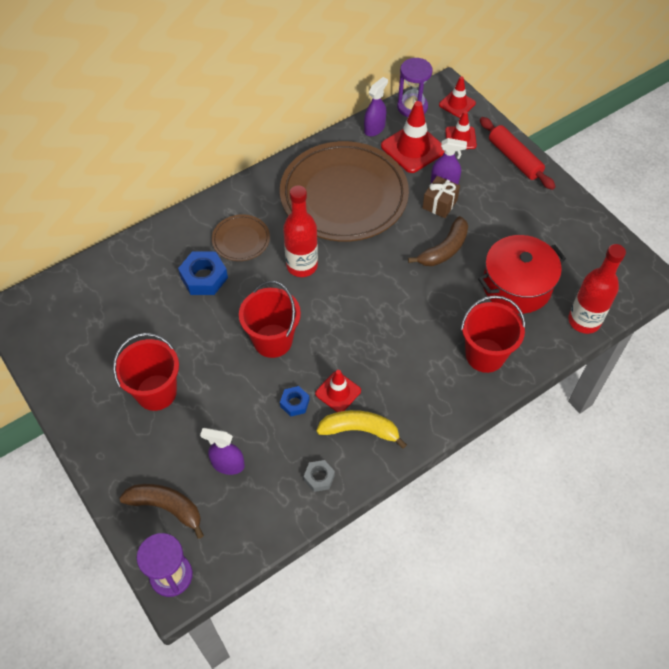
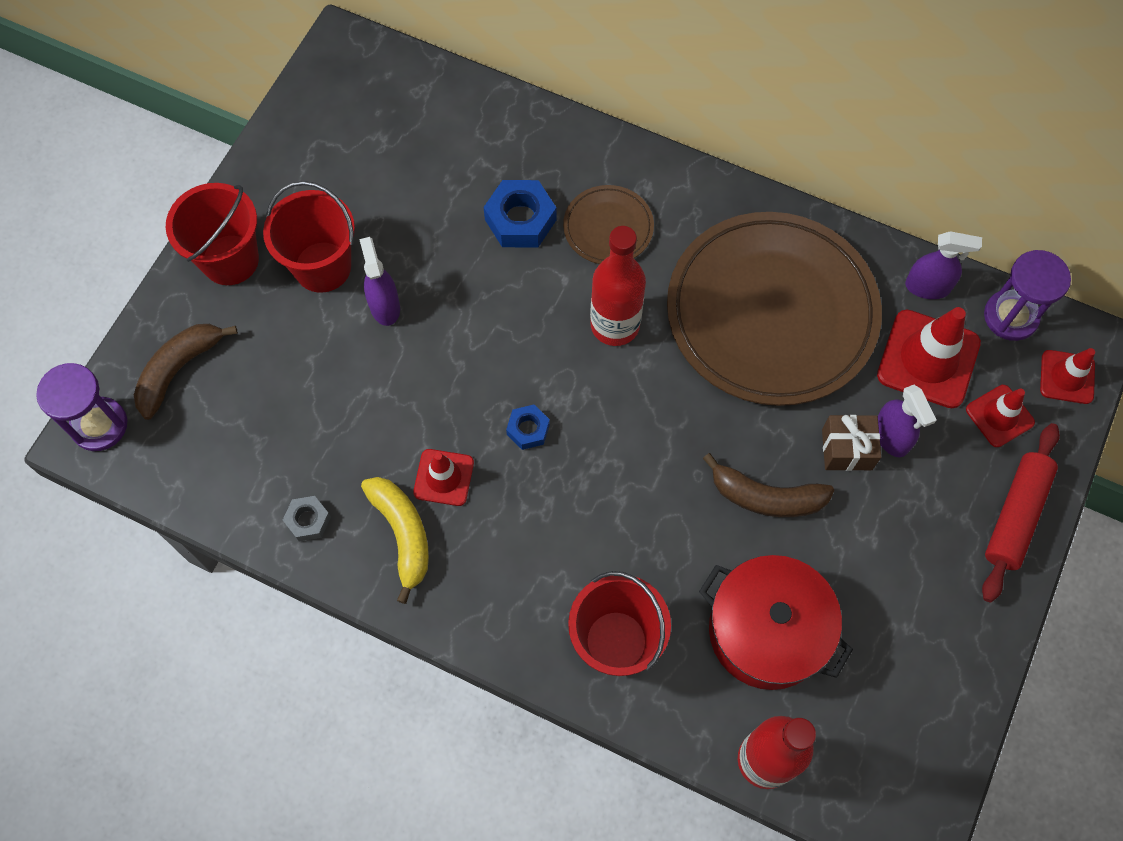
camera: 60 degrees right, 10 degrees up
brown banana [119,484,204,539] -> brown banana turned 135 degrees counterclockwise [134,324,238,420]
purple spray bottle [200,428,245,475] -> purple spray bottle moved to [359,237,400,326]
red bucket [239,281,301,358] -> red bucket moved to [166,183,259,285]
blue nut [280,386,310,417] -> blue nut moved to [506,405,550,450]

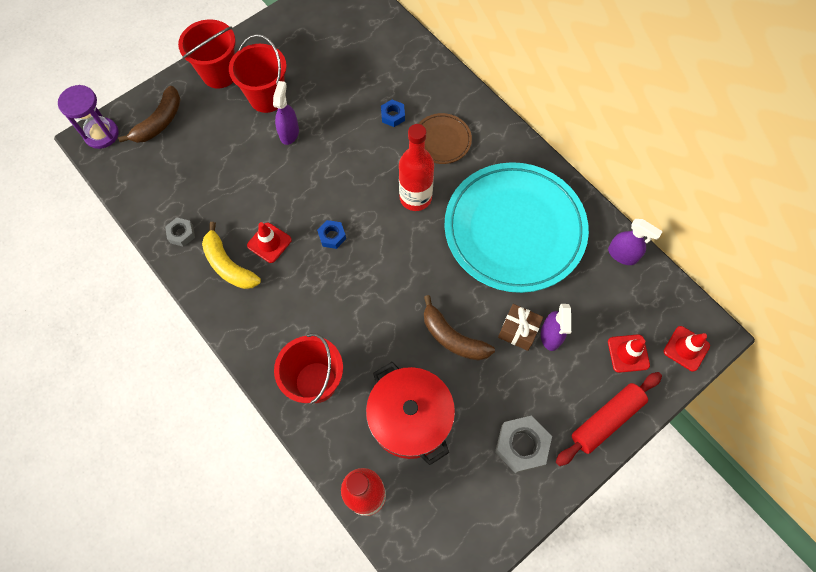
camera: 25 degrees right, 0 degrees up
brown banana [134,324,238,420] -> brown banana turned 150 degrees clockwise [118,86,181,143]
yellow banana [361,477,429,604] -> yellow banana turned 135 degrees clockwise [202,222,261,289]
blue nut [484,180,557,247] -> blue nut [381,100,405,127], size x0.58
brown plate [667,212,882,406] -> turquoise plate [444,162,589,293]
red traffic cone [877,307,981,408] -> none
purple hourglass [984,250,1071,341] -> none
none -> grey nut [495,416,552,473]

